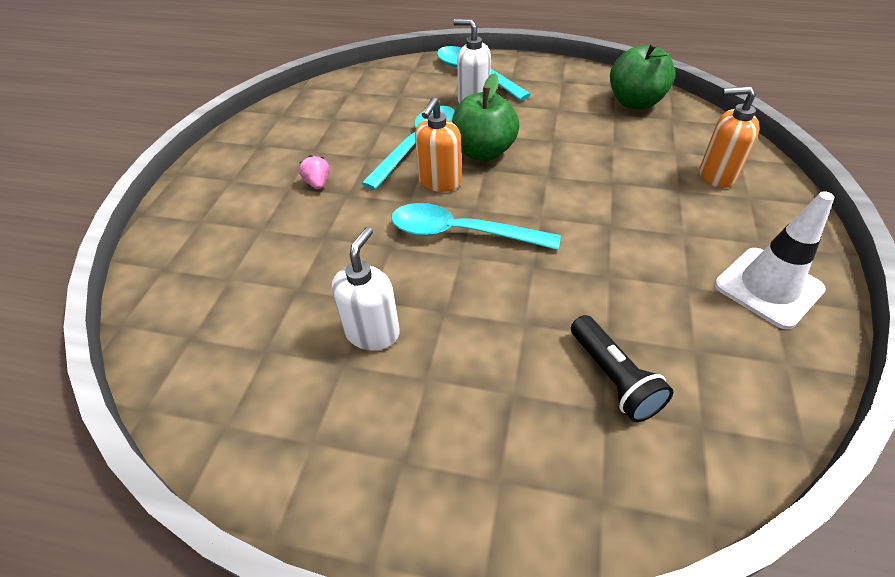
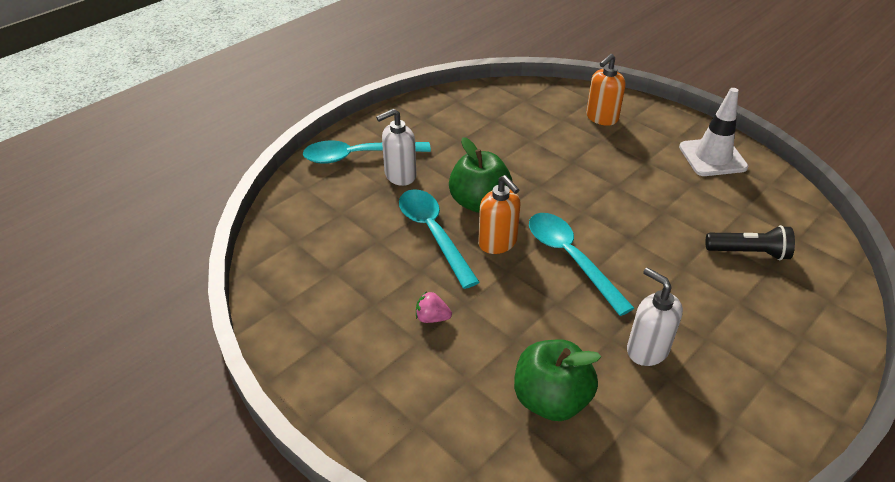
camera: 60 degrees left, 5 degrees down
turquoise spoon [391,203,561,250] -> turquoise spoon turned 105 degrees clockwise [529,213,634,316]
green apple [610,43,675,110] -> green apple moved to [514,339,601,421]

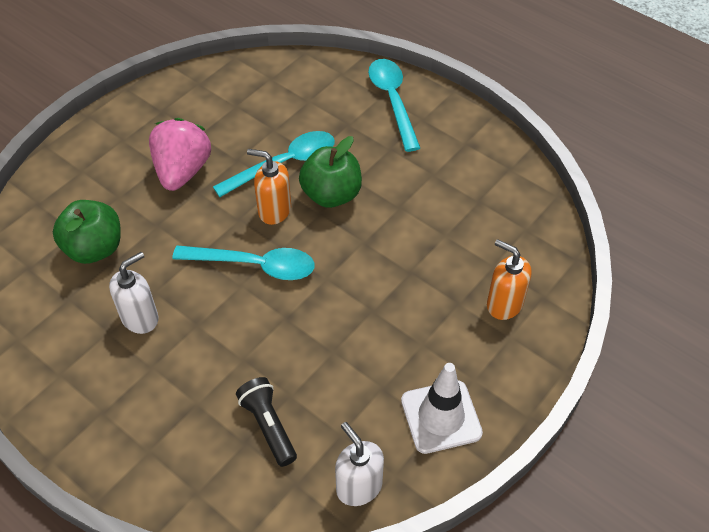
camera: 85 degrees right, 10 degrees up
white soap dispenser [376,109,416,186] -> white soap dispenser moved to [335,422,384,506]
pink strawberry [416,291,452,323] -> pink strawberry [149,118,211,191], size x2.35
orange soap dispenser [478,175,520,254] -> orange soap dispenser turned 60 degrees clockwise [247,149,291,225]
turquoise spoon [529,213,634,316] -> turquoise spoon turned 45 degrees clockwise [172,245,315,280]
black flashlight [706,225,795,260] -> black flashlight turned 150 degrees clockwise [236,377,297,467]

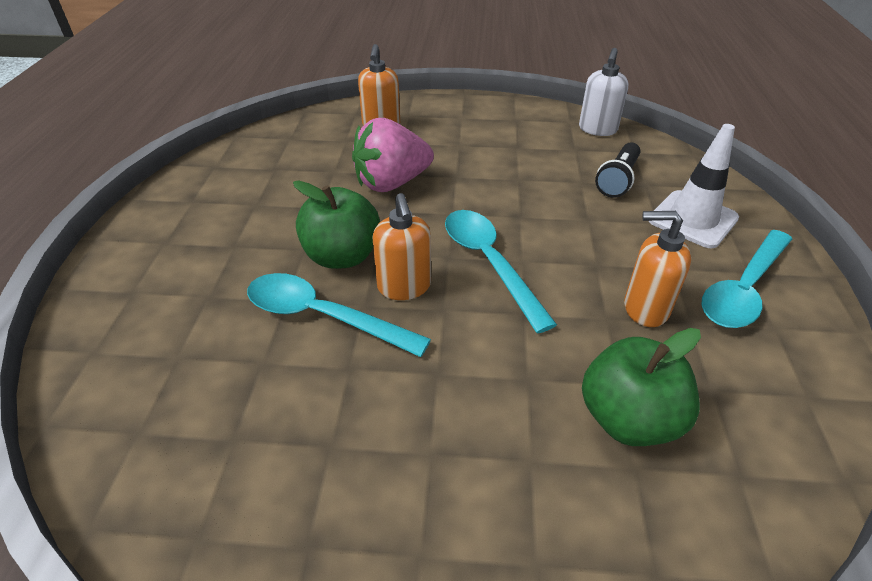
camera: 125 degrees left, 10 degrees down
white soap dispenser [109,252,158,334] -> orange soap dispenser [624,211,691,327]
pink strawberry [149,118,211,191] -> pink strawberry moved to [352,118,434,192]
turquoise spoon [368,59,420,152] -> turquoise spoon moved to [701,230,792,328]
white traffic cone [401,363,483,454] -> white traffic cone moved to [649,124,739,248]

